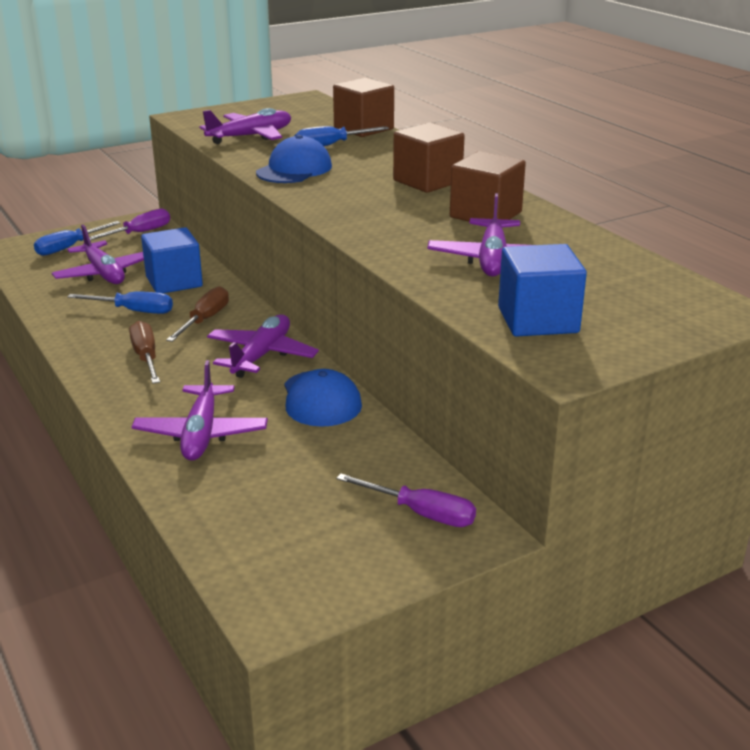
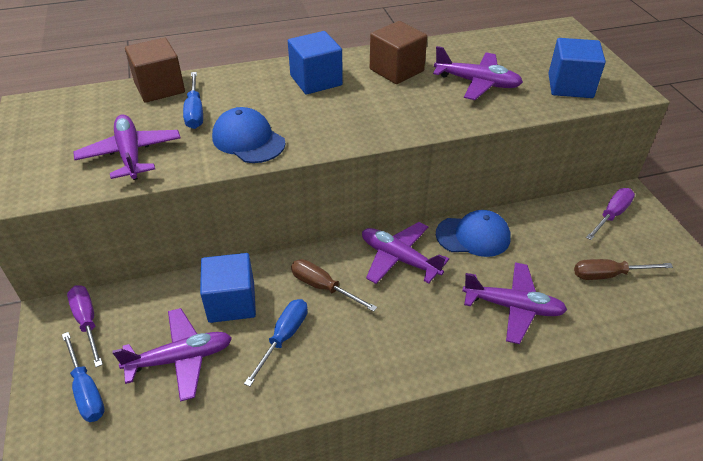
camera: 75 degrees left, 15 degrees up
brown screwdriver [129,321,160,384] -> brown screwdriver moved to [574,259,673,280]
brown cube [393,122,465,193] -> blue cube [288,31,343,95]

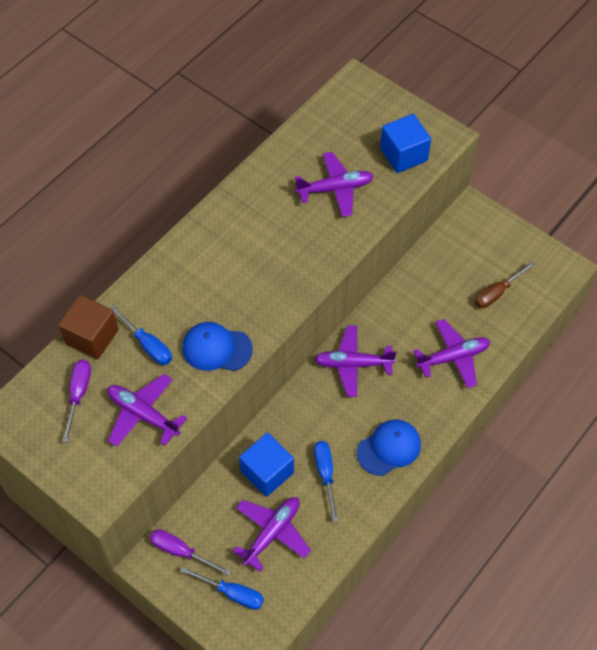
camera: 35 degrees left, 15 degrees up
blue cube [288,31,343,95] -> none
brown screwdriver [291,259,377,312] -> none
brown cube [370,21,427,84] -> none
blue cap [436,210,511,257] -> blue cap moved to [357,419,421,476]
purple screwdriver [586,188,635,240] -> purple screwdriver moved to [62,360,91,443]

